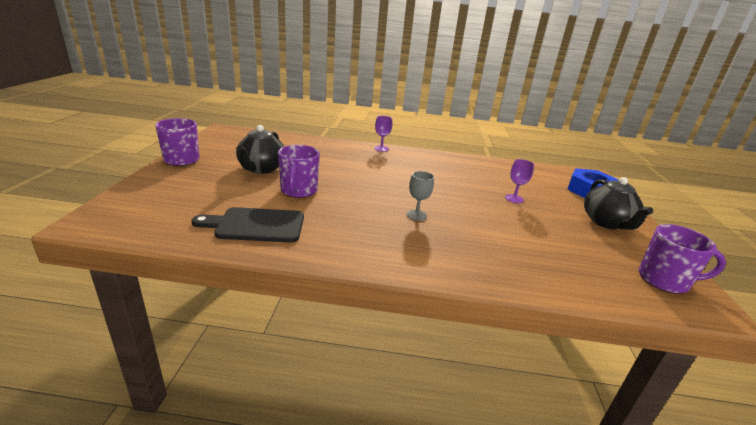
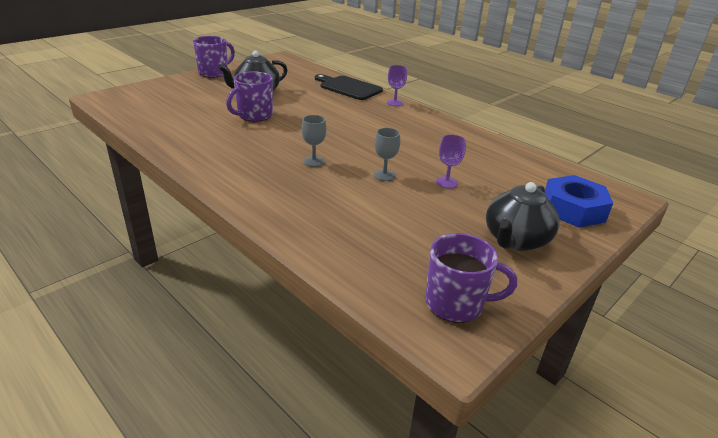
camera: 40 degrees right, 5 degrees up
black cutting board [191,207,304,242] -> black cutting board moved to [315,74,383,100]
purple mug [639,224,726,294] -> purple mug turned 45 degrees counterclockwise [425,233,517,323]
none -> grey goblet [374,128,400,181]

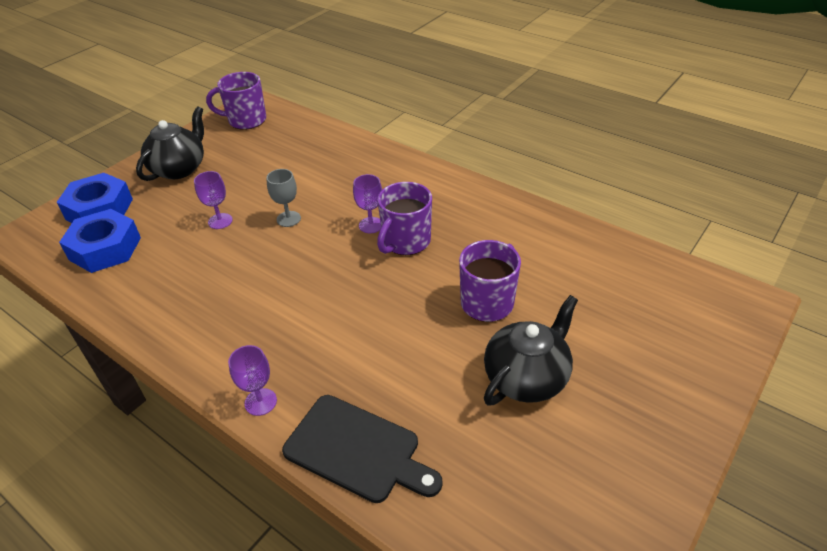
camera: 175 degrees right, 10 degrees up
purple mug [193,36,235,78] -> purple mug moved to [377,182,432,255]
grey goblet [301,115,326,167] -> purple goblet [353,174,382,233]
none -> blue nut [59,209,141,273]

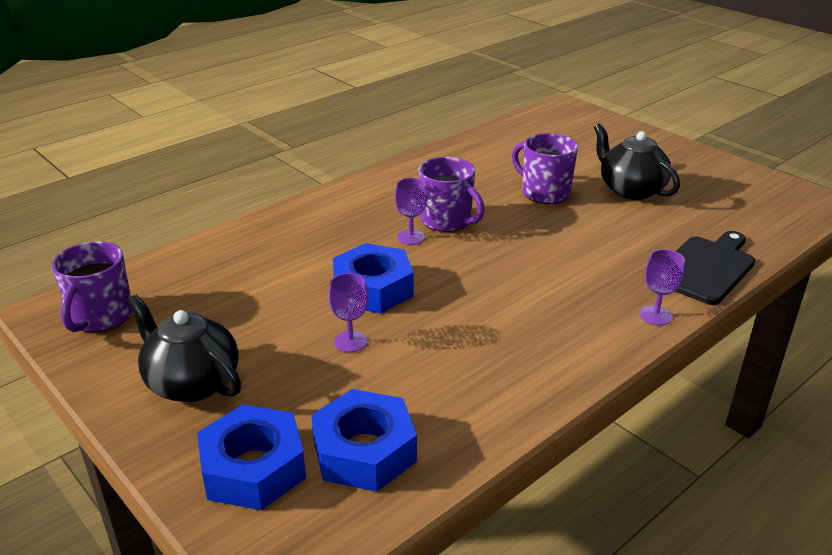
camera: 80 degrees left, 10 degrees down
grey goblet [266,169,301,227] -> blue nut [333,243,413,313]

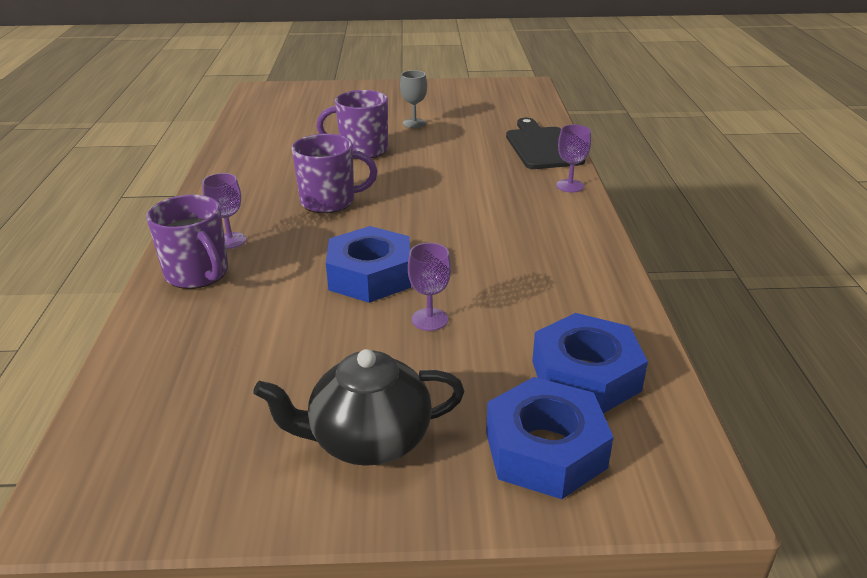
camera: 50 degrees left, 0 degrees up
purple mug [52,241,132,332] -> purple mug moved to [146,195,228,289]
purple goblet [395,178,427,245] -> purple goblet moved to [202,173,246,249]
black teapot [594,123,680,200] -> grey goblet [400,70,427,128]

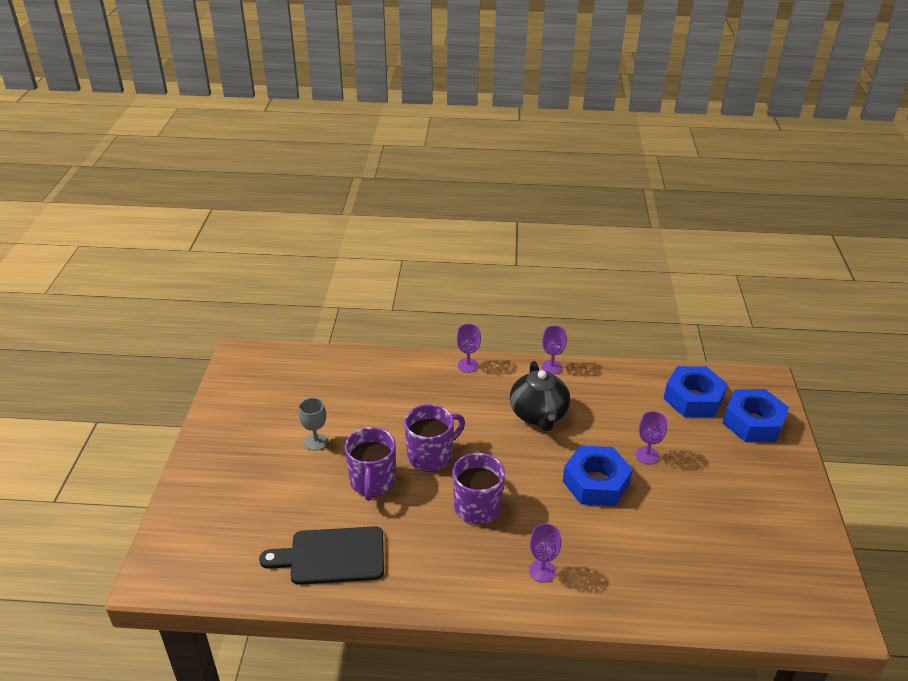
camera: 85 degrees left, 5 degrees up
purple mug [146,195,228,289] -> purple mug moved to [404,404,465,472]
black teapot [253,349,465,466] -> black teapot moved to [510,361,570,431]
black cutting board [506,118,586,169] -> black cutting board moved to [259,526,384,585]
none -> purple goblet [541,326,567,374]

